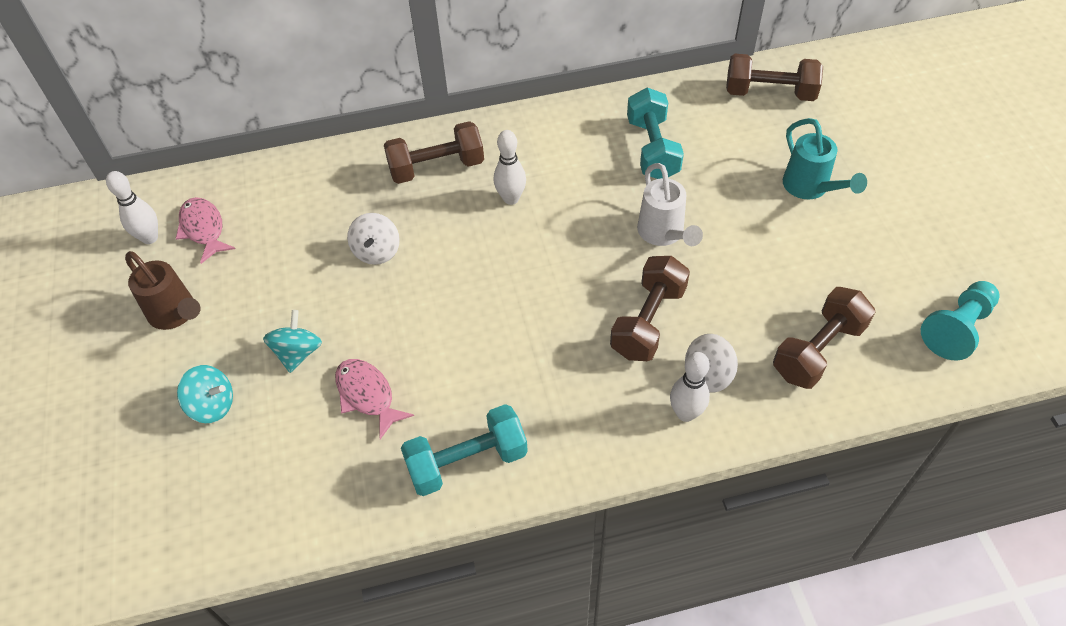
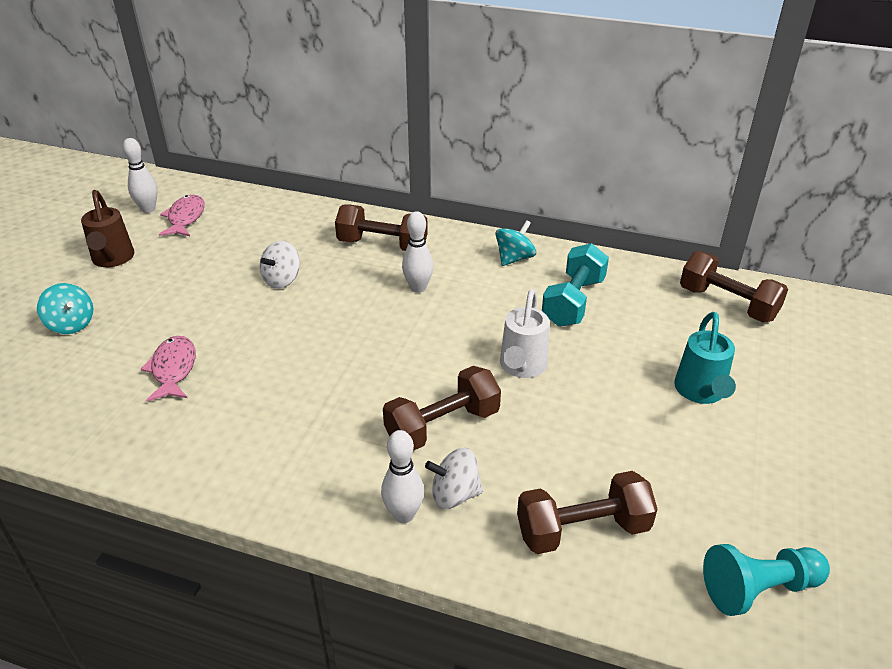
camera: 30 degrees right, 15 degrees down
turquoise spinning top [263,310,322,373] -> turquoise spinning top moved to [496,220,536,266]
turquoise dumbbell [401,404,528,496] -> none

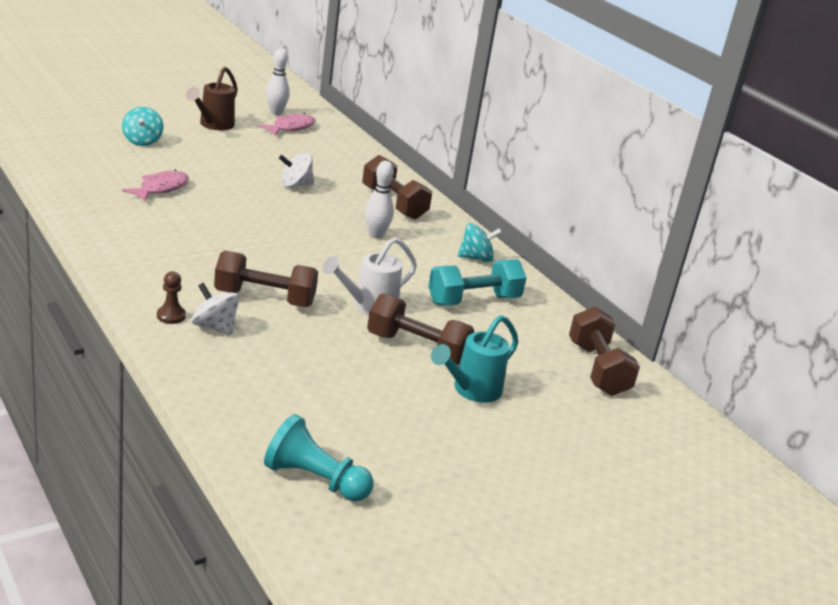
camera: 35 degrees right, 10 degrees down
white bowling pin [381,430,424,523] -> brown pawn [157,271,186,324]
brown dumbbell [517,471,657,554] -> brown dumbbell moved to [367,293,474,365]

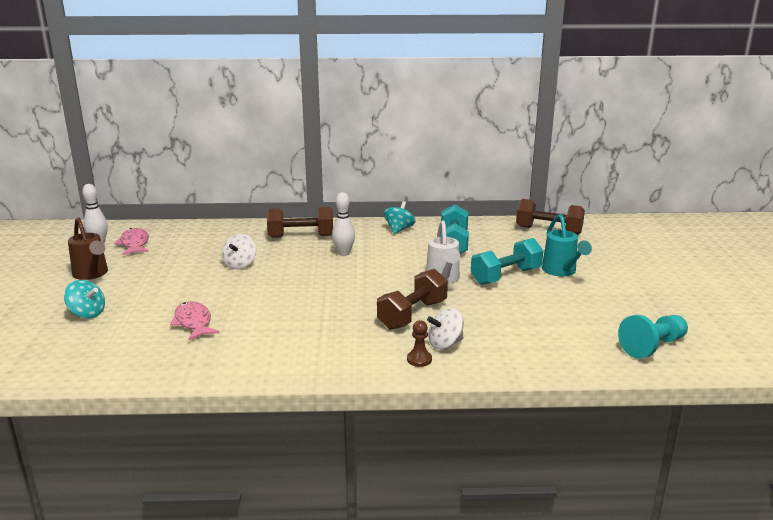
camera: 55 degrees left, 5 degrees down
brown dumbbell [367,293,474,365] -> turquoise dumbbell [471,238,543,285]

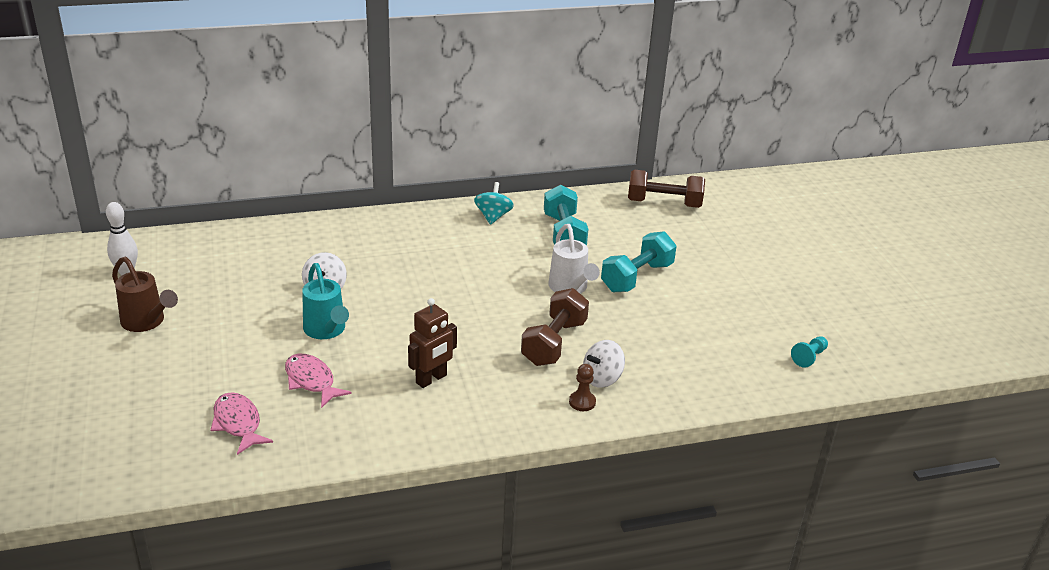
camera: 15 degrees left, 10 degrees up
turquoise spinning top [64,280,105,319] -> none
pink fish [114,228,149,255] -> pink fish moved to [210,392,273,455]
brown dumbbell [267,207,333,238] -> none
white bowling pin [332,192,355,256] -> none
turquoise watering can [542,214,592,277] -> turquoise watering can moved to [302,263,349,339]
turquoise pawn [618,315,688,359] -> turquoise pawn [791,336,828,368], size x0.58
none -> brown robot [408,298,457,388]

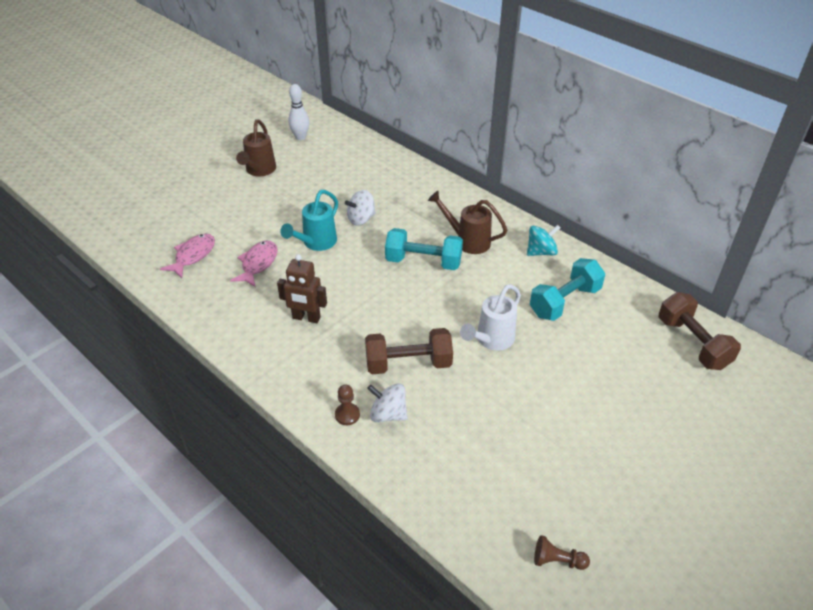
camera: 60 degrees right, 10 degrees up
turquoise dumbbell [601,231,677,292] -> turquoise dumbbell moved to [385,228,463,270]
turquoise pawn [791,336,828,368] -> brown pawn [534,535,590,570]
none -> brown watering can [428,191,507,254]

